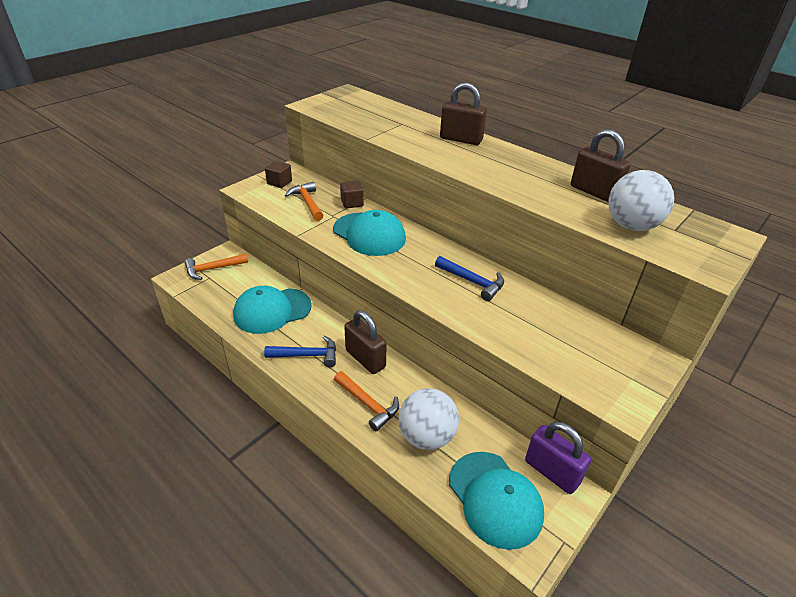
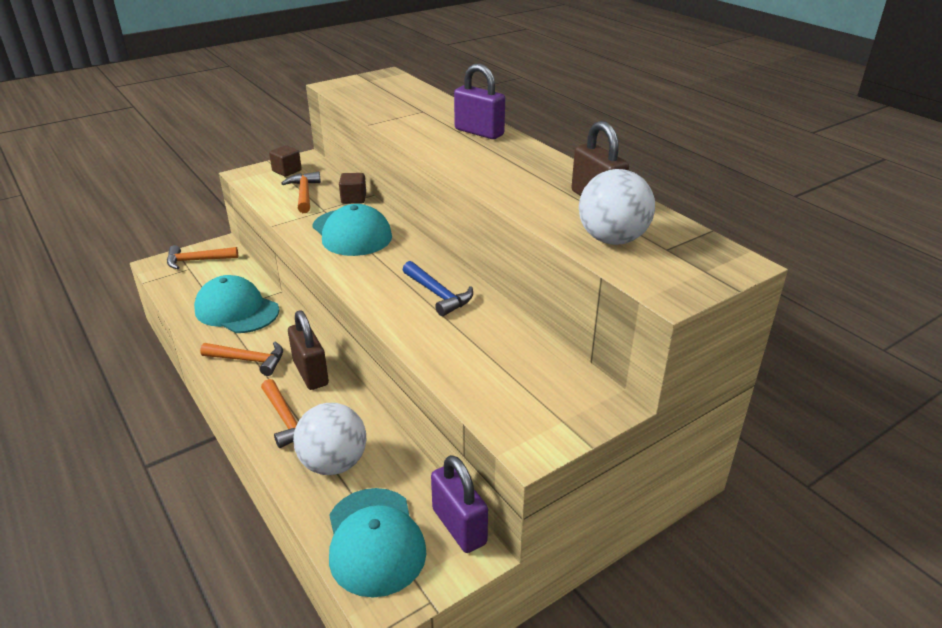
camera: 15 degrees right, 5 degrees down
turquoise cap [233,286,312,334] -> turquoise cap turned 45 degrees clockwise [194,275,279,333]
blue hammer [264,335,336,367] -> orange hammer [200,341,283,376]
brown padlock [440,82,487,145] -> purple padlock [454,64,505,139]

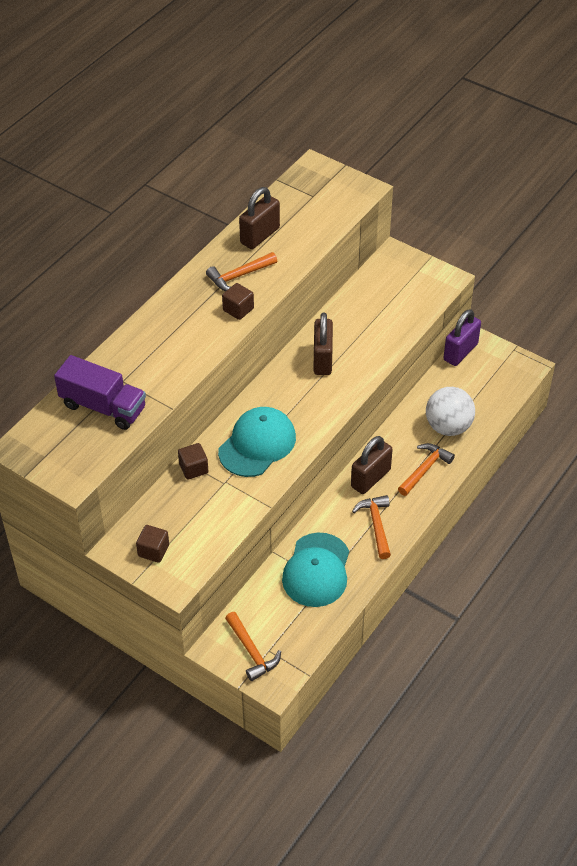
camera: 110 degrees left, 15 degrees up
orange hammer [281,171,321,213] -> orange hammer moved to [206,252,277,291]
turquoise cap [329,488,427,597] -> none
blue hammer [403,261,473,316] -> brown padlock [313,312,333,375]
purple padlock [454,64,505,139] -> none
white ball [579,169,655,245] -> none
none -> purple truck [54,355,146,430]
none -> brown cube [222,283,254,320]

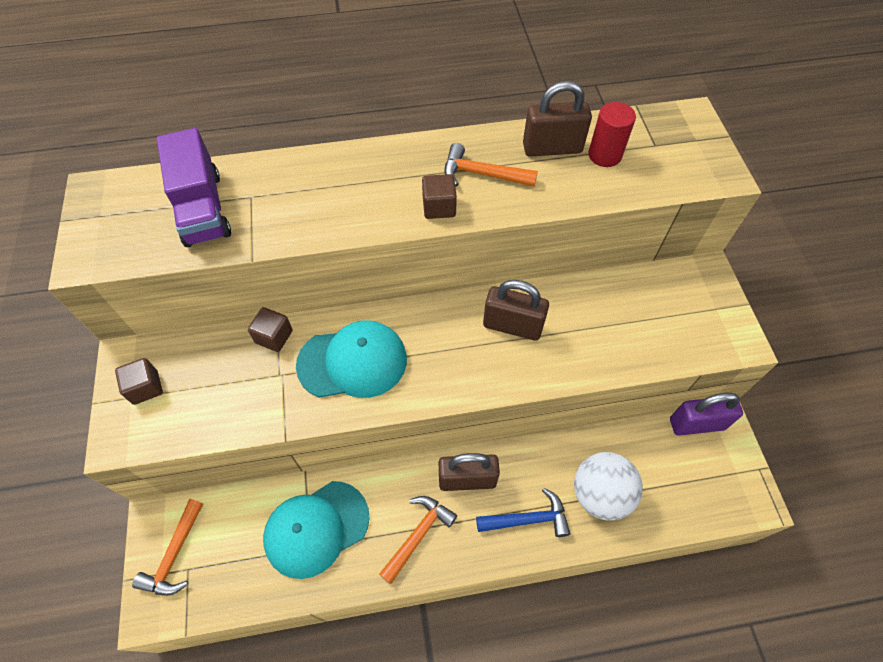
camera: 45 degrees right, 10 degrees up
brown padlock [313,312,333,375] -> brown padlock turned 60 degrees clockwise [483,280,549,341]
orange hammer [398,443,455,496] -> blue hammer [476,488,570,537]
none -> red cylinder [588,102,636,167]

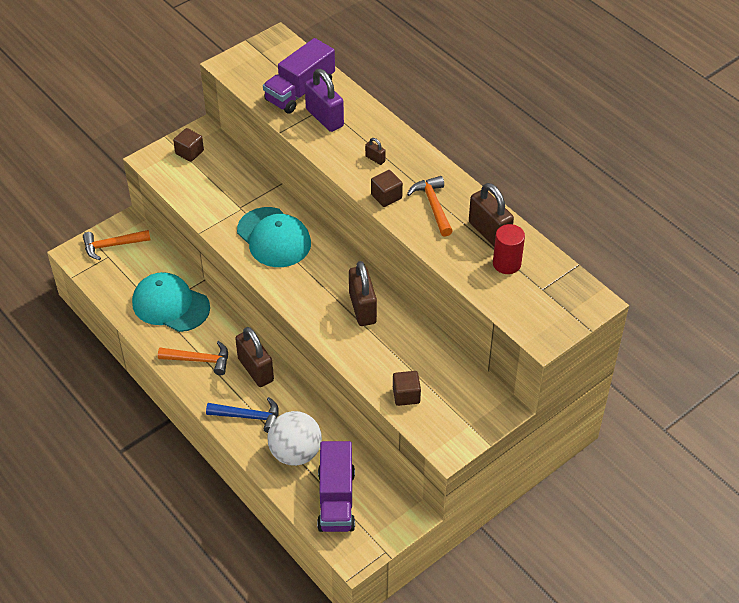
camera: 60 degrees right, 10 degrees down
brown cube [248,307,293,352] -> brown cube moved to [393,371,421,406]
blue hammer [476,488,570,537] -> blue hammer turned 45 degrees counterclockwise [206,397,279,433]
purple padlock [670,393,743,436] -> purple padlock moved to [305,69,344,132]
none -> purple truck [317,441,355,532]
none -> brown padlock [365,138,386,165]

